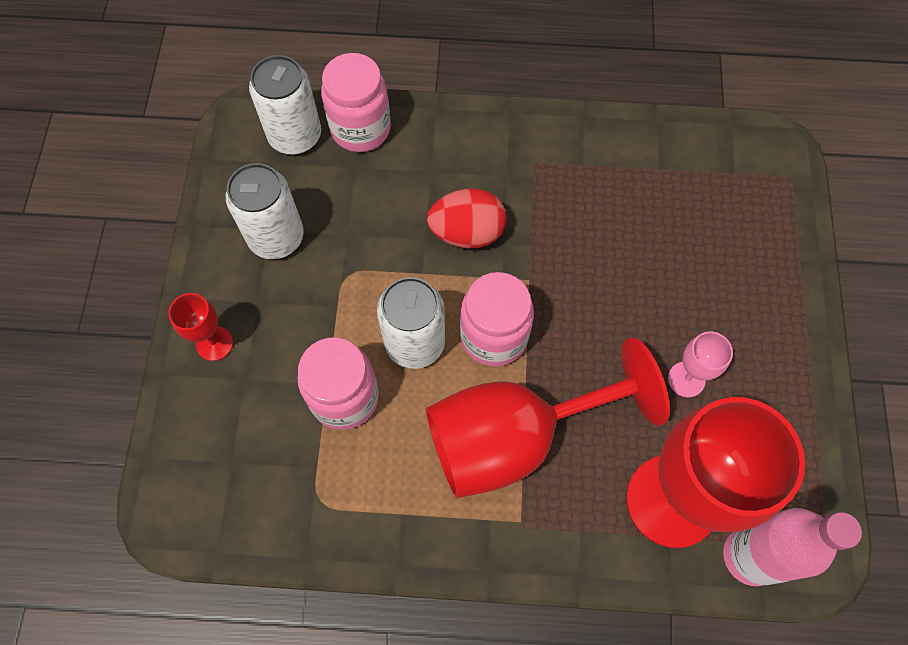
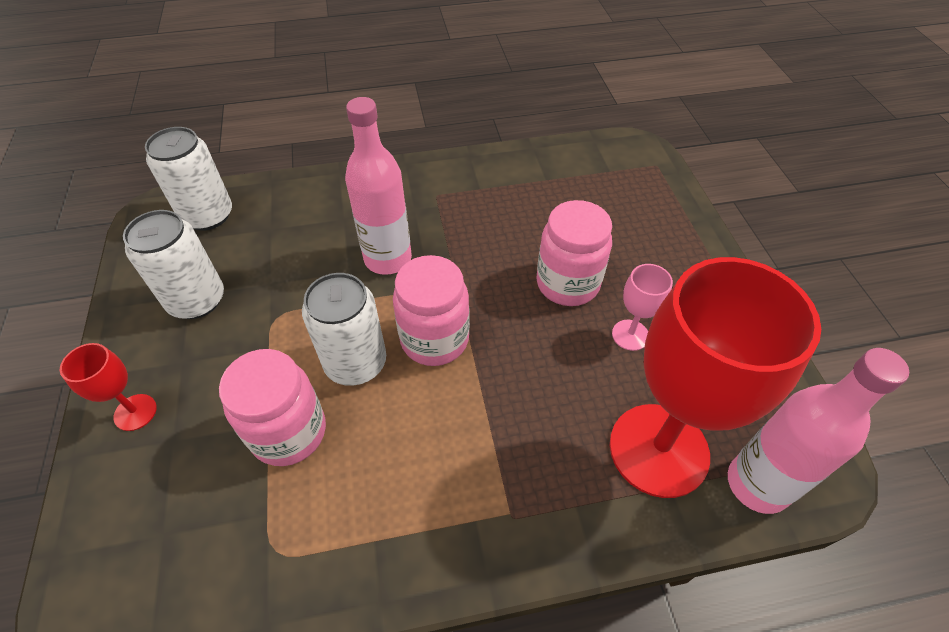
camera: 15 degrees left, 15 degrees down
pink jar [321,53,391,152] -> pink jar moved to [536,200,612,306]
red goblet [426,337,670,498] -> none
red egg [427,189,507,249] -> pink bottle [345,97,412,275]

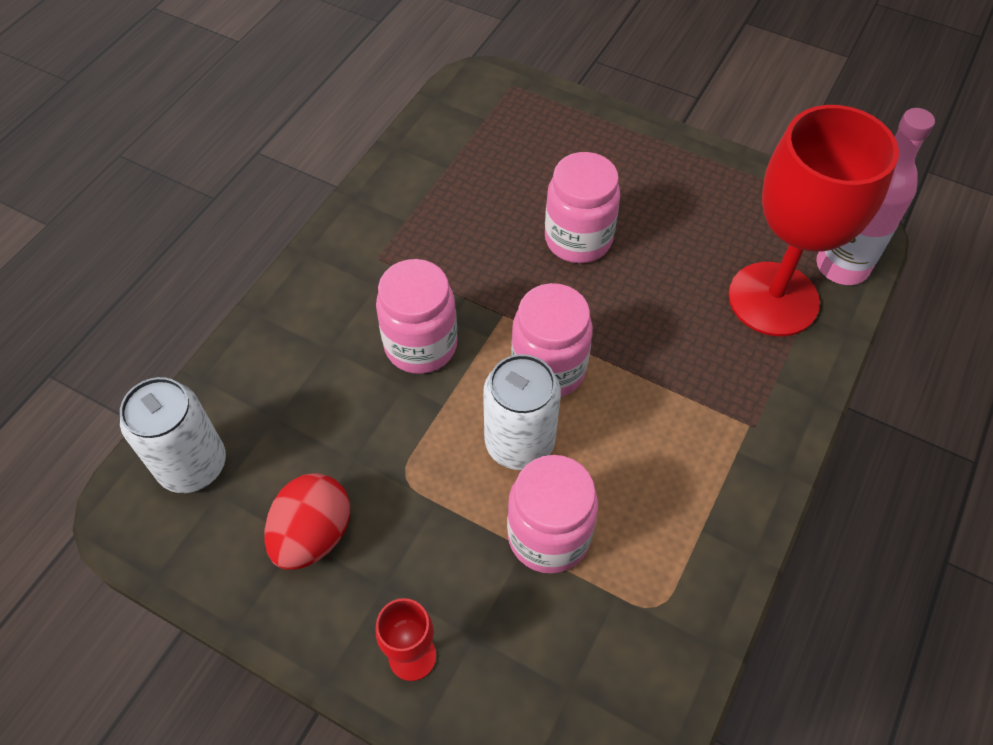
camera: 50 degrees left, 5 degrees up
white can [123,210,224,319] -> red egg [264,473,350,570]
pink bottle [345,97,412,275] -> pink jar [376,259,457,374]
pink goblet [612,264,673,351] -> none

